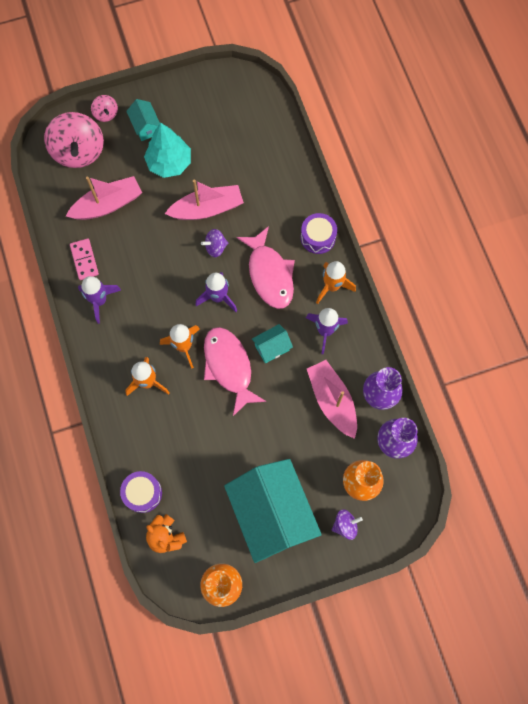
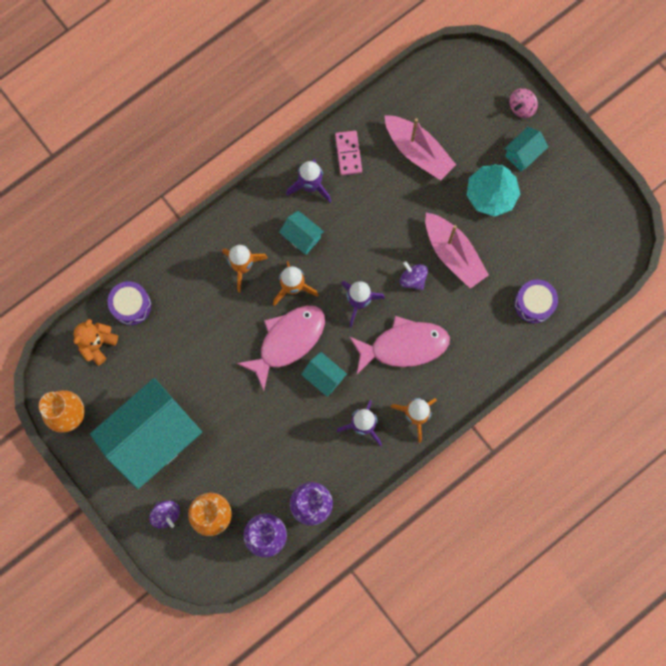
camera: 70 degrees right, 5 degrees up
pink spinning top [44,112,104,168] -> none
pink domino [70,239,99,280] -> pink domino turned 60 degrees counterclockwise [335,131,362,175]
pink fish [236,226,295,309] -> pink fish turned 150 degrees counterclockwise [350,316,450,374]
purple drum [301,213,337,254] -> purple drum moved to [514,279,558,323]
pink boat [307,360,357,439] -> none
none -> turquoise house [279,211,324,255]

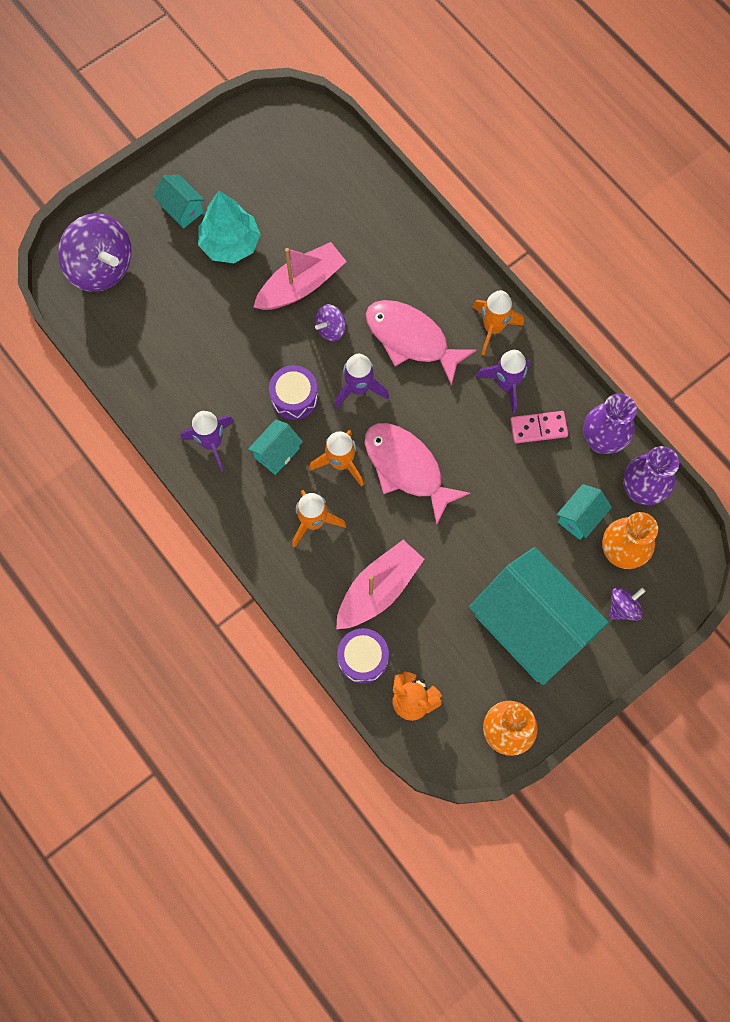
camera: 90 degrees left, 5 degrees down
turquoise house [301,352,347,397] -> turquoise house moved to [557,484,612,540]
pink domino [335,131,362,175] -> pink domino moved to [510,411,568,443]
pink fish [350,316,450,374] -> pink fish turned 45 degrees counterclockwise [366,300,477,386]
pink boat [384,115,456,180] -> pink boat moved to [336,540,424,629]
pink spinning top [510,88,538,118] -> none
purple drum [514,279,558,323] -> purple drum moved to [269,365,318,420]
none -> purple spinning top [58,213,132,292]

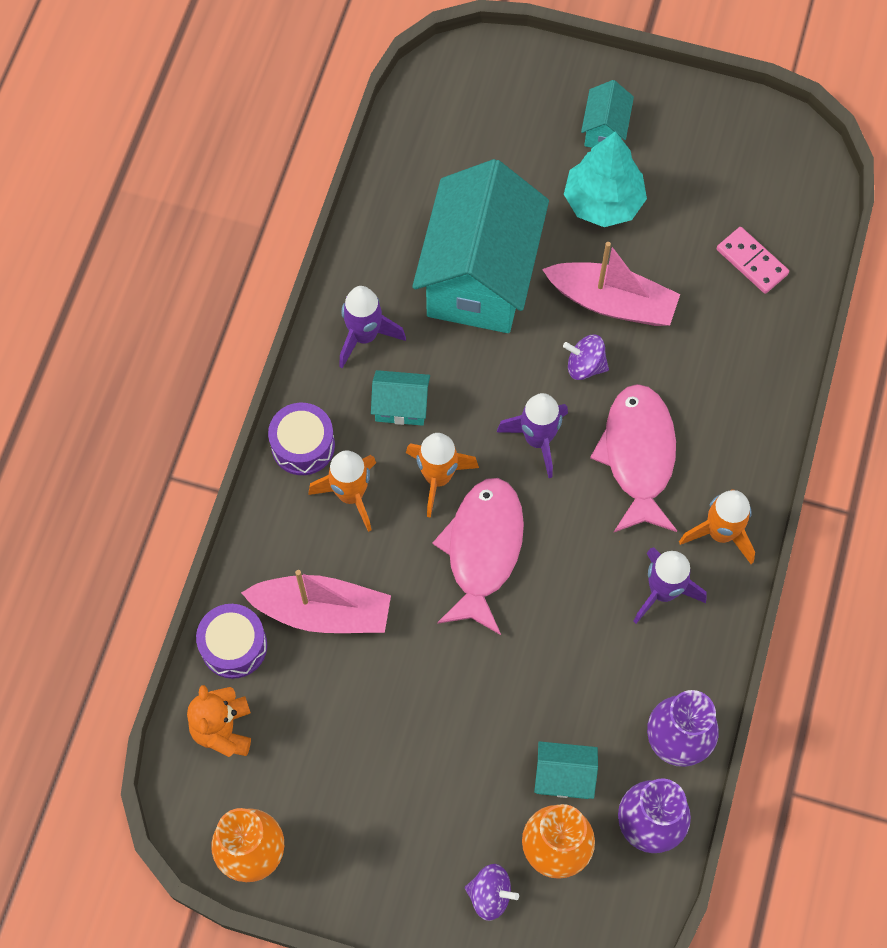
camera: 55 degrees right, 5 degrees down
purple spinning top [58,213,132,292] -> none
purple drum [269,365,318,420] -> purple drum moved to [268,403,335,475]
turquoise house [469,547,609,685] -> turquoise house moved to [412,159,549,333]
pink domino [510,411,568,443] -> pink domino moved to [717,227,789,294]

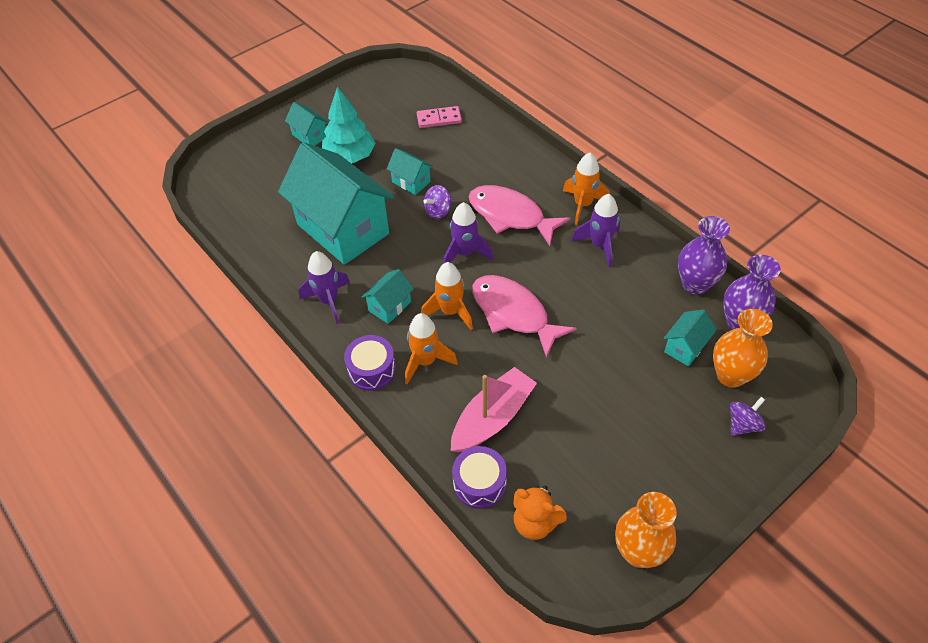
camera: 55 degrees left, 15 degrees down
pink boat [542,242,680,326] -> turquoise house [387,148,433,195]

